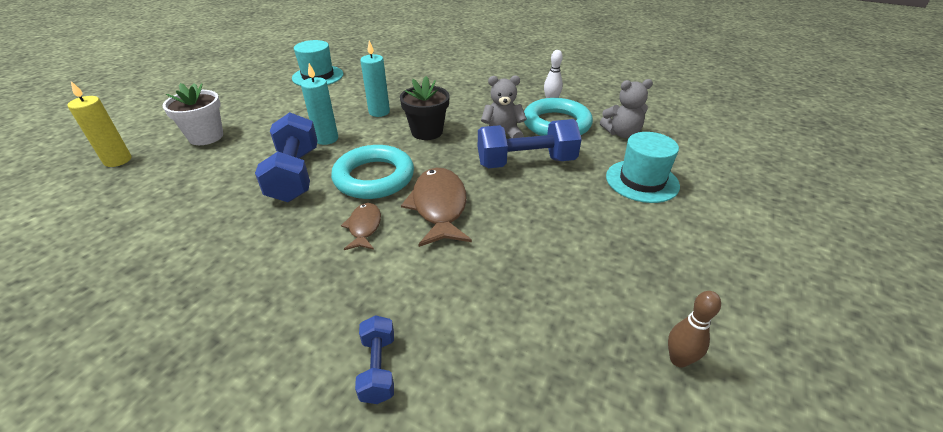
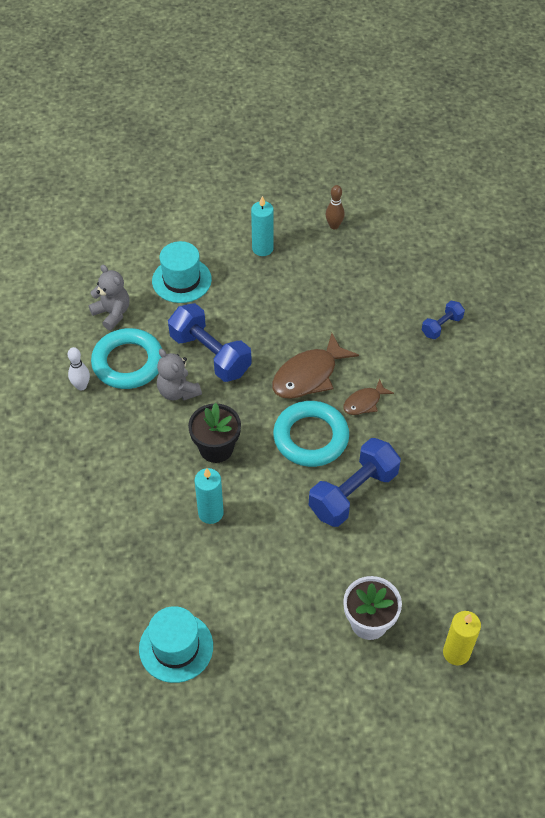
camera: 125 degrees left, 15 degrees up
turquoise candle [301,63,338,145] -> turquoise candle moved to [251,196,274,256]

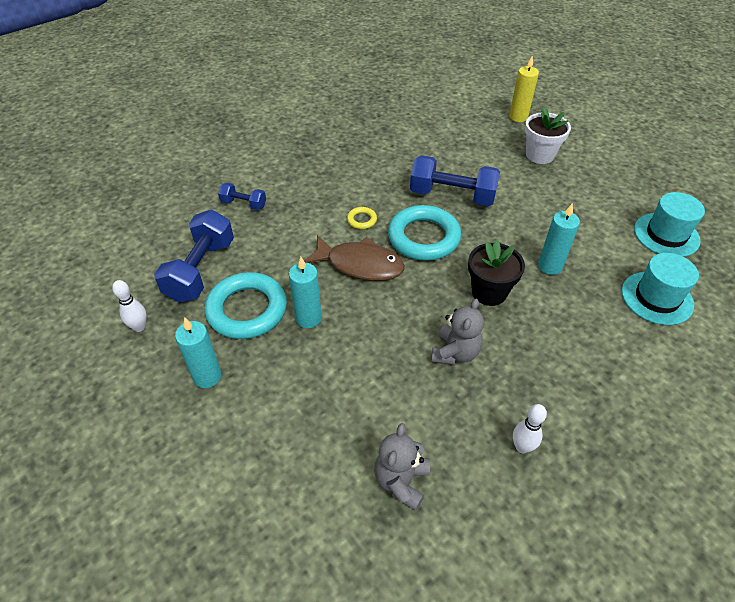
camera: 120 degrees left, 5 degrees down
turquoise ring [91,328,162,389] -> turquoise ring moved to [205,272,287,339]
turquoise hat [152,241,212,303] -> turquoise hat moved to [622,253,699,325]
blue dumbbell [168,303,252,382] -> blue dumbbell moved to [154,210,234,303]
brown bowling pin [326,185,345,229] -> white bowling pin [112,280,147,332]
brown fish [343,379,394,415] -> yellow ring [347,207,377,229]
none -> turquoise candle [289,257,322,328]

